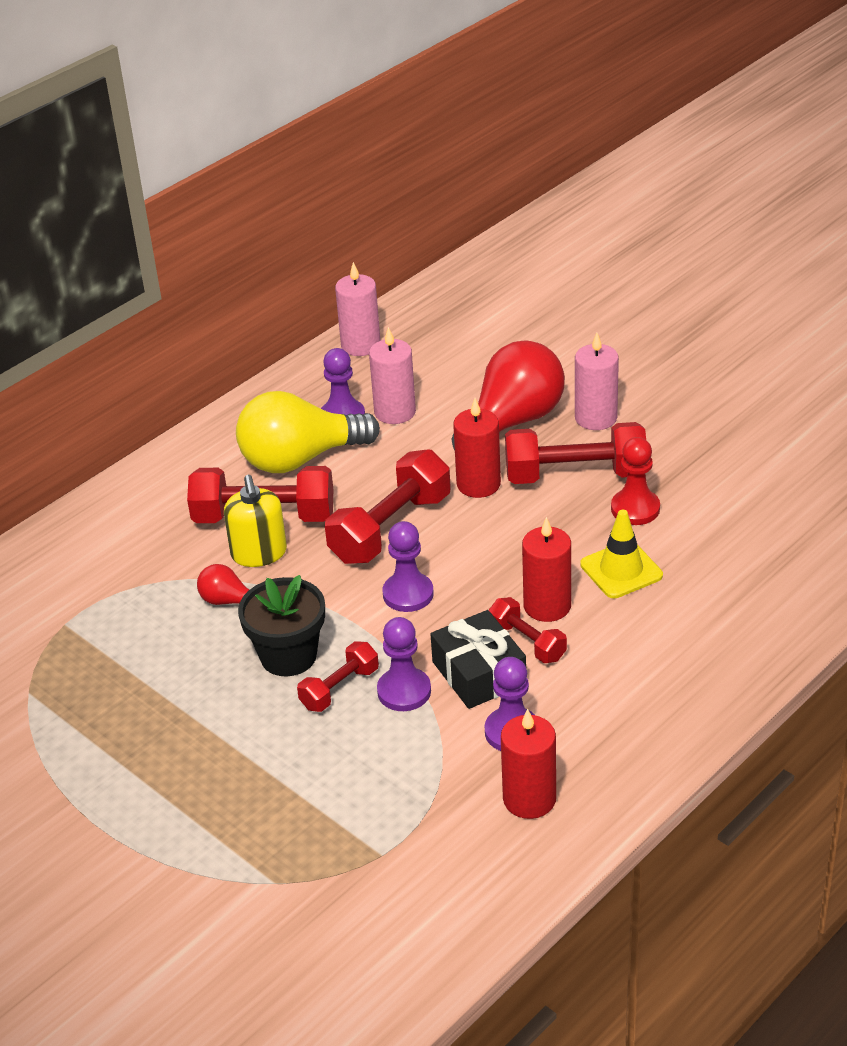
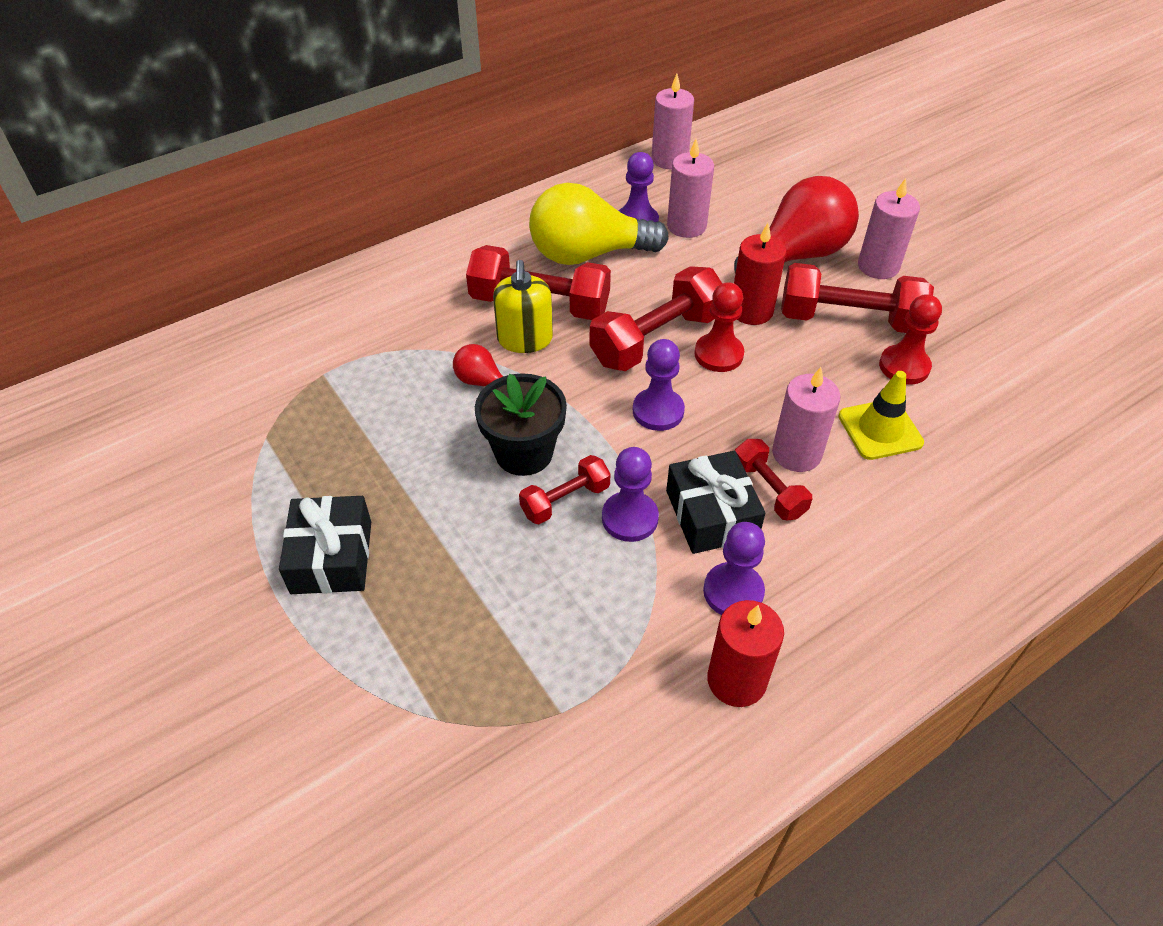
camera: 10 degrees right, 10 degrees up
red candle [522,517,571,622] -> pink candle [772,367,841,472]
none -> black gift [279,496,371,594]
none -> red pawn [694,282,744,372]

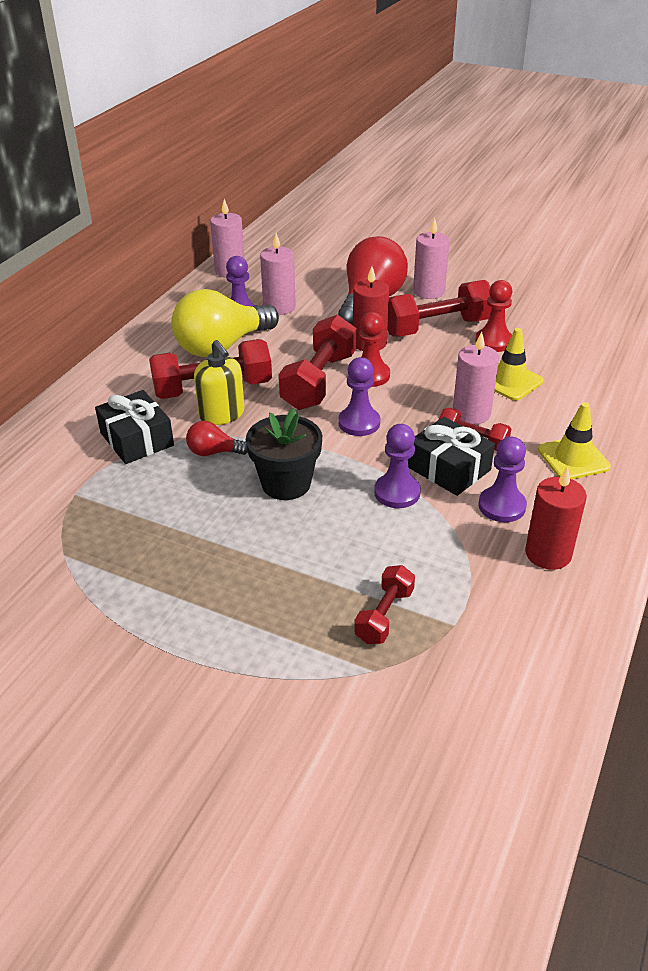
camera: 30 degrees left, 10 degrees down
black gift [279,496,371,594] -> black gift moved to [95,390,174,464]
red dumbbell [519,455,611,524] -> red dumbbell moved to [354,565,415,644]
none -> yellow traffic cone [538,402,611,479]

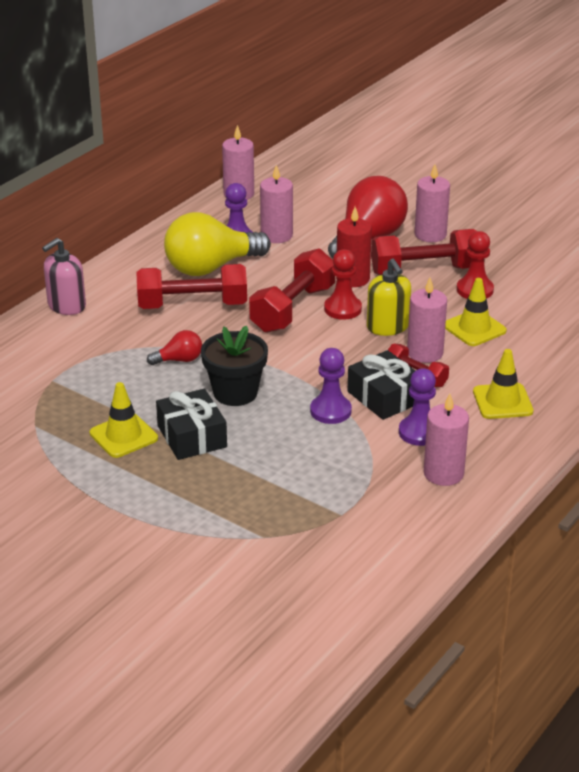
camera: 10 degrees right, 5 degrees down
black gift [95,390,174,464] -> black gift moved to [156,389,227,460]
red light bulb [186,421,248,456] -> red light bulb turned 150 degrees clockwise [147,330,202,365]
yellow soap dispenser [194,340,244,425] -> yellow soap dispenser moved to [367,259,411,336]
purple pawn [338,357,380,436] -> none
red dumbbell [354,565,415,644] -> none
red candle [525,466,587,570] -> pink candle [424,394,469,486]
none -> pink soap dispenser [42,238,86,315]
none -> yellow traffic cone [90,382,158,458]

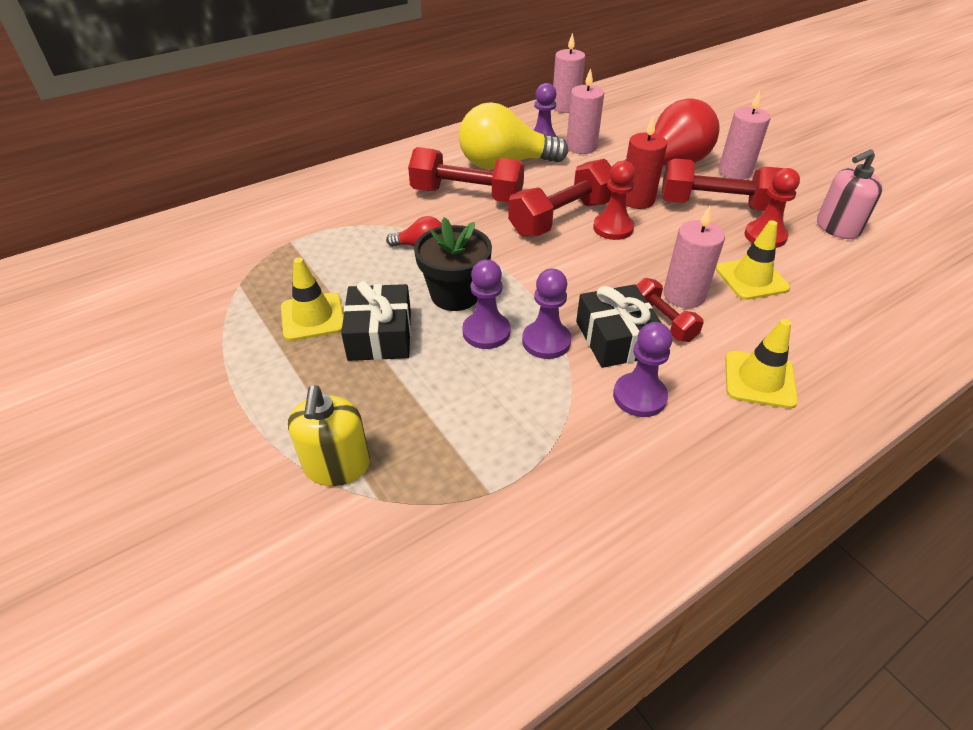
camera: 20 degrees right, 10 degrees up
pink soap dispenser [42,238,86,315] -> pink soap dispenser moved to [817,149,883,239]
yellow soap dispenser [367,259,411,336] -> yellow soap dispenser moved to [288,386,370,486]
pink candle [424,394,469,486] -> none
none -> purple pawn [462,259,511,349]

